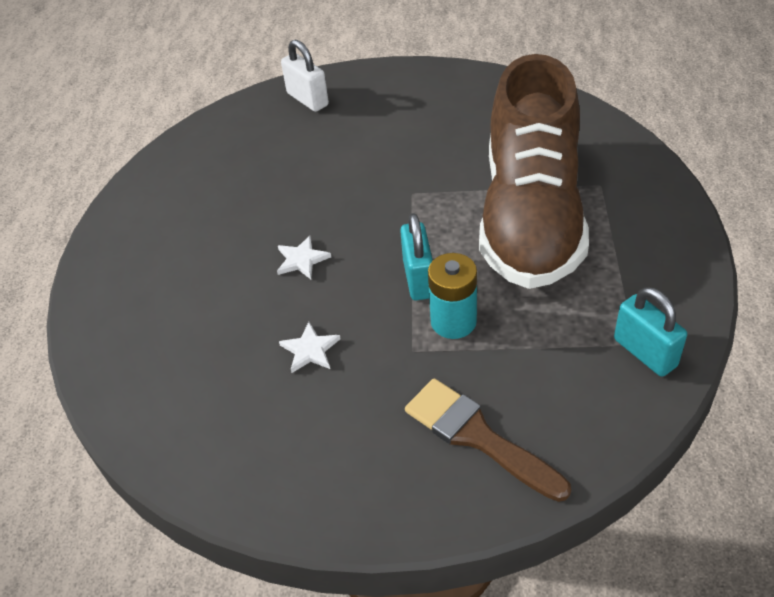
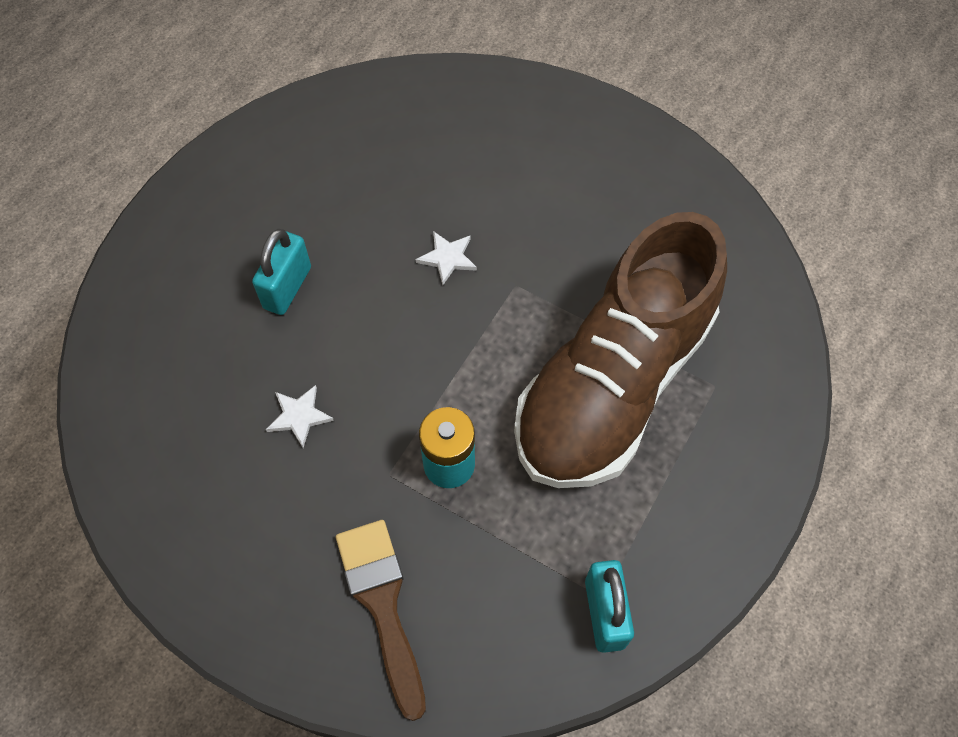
camera: 25 degrees right, 15 degrees up
white star [277,235,331,279] -> white star moved to [416,231,477,285]
white padlock [281,40,329,112] -> none
turquoise padlock [400,213,433,300] -> turquoise padlock moved to [252,229,311,315]

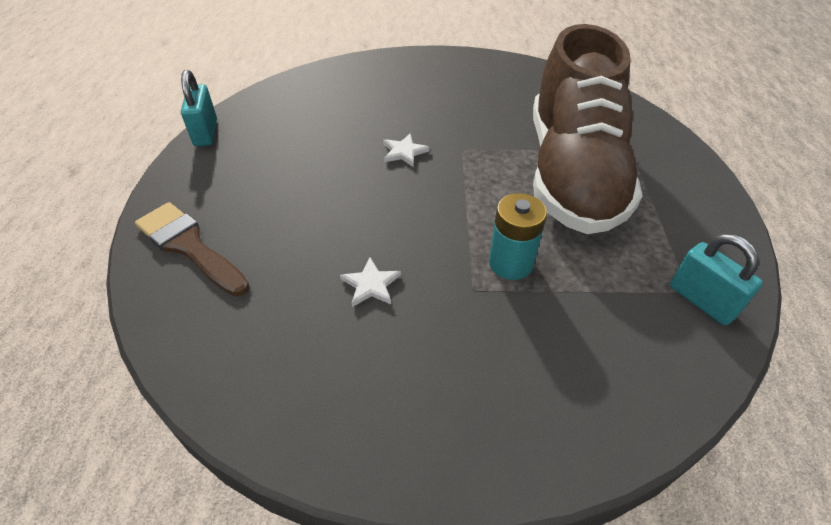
camera: 30 degrees left, 15 degrees down
turquoise padlock [252,229,311,315] -> turquoise padlock moved to [181,70,217,146]
brown brush [336,520,426,721] -> brown brush moved to [135,202,249,296]

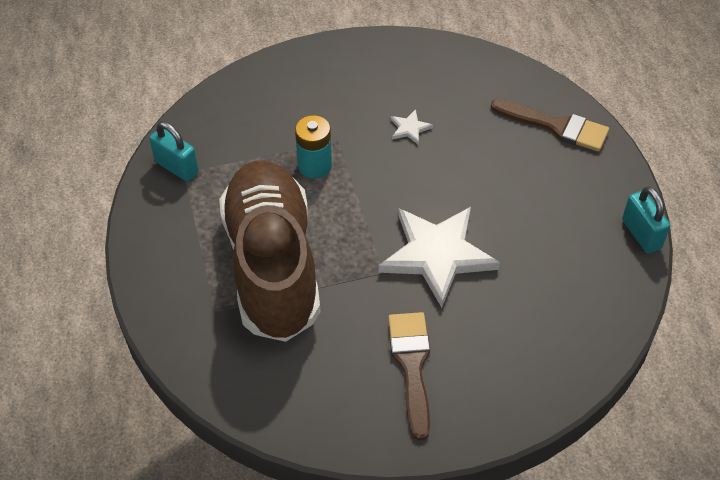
camera: 165 degrees right, 5 degrees up
white star [383,133,430,167] -> white star [379,207,500,308], size x2.48
none -> brown brush [388,312,430,441]

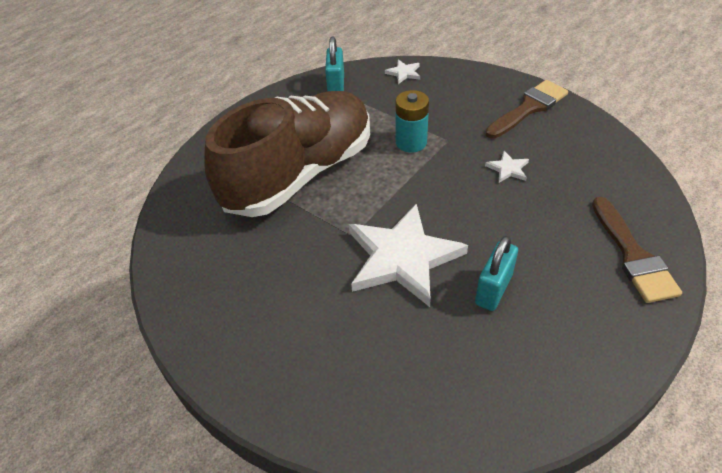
camera: 55 degrees right, 5 degrees down
brown brush [388,312,430,441] -> brown brush moved to [485,80,568,139]
turquoise padlock [622,186,670,254] -> turquoise padlock moved to [475,236,518,311]
none -> white star [385,60,420,84]

